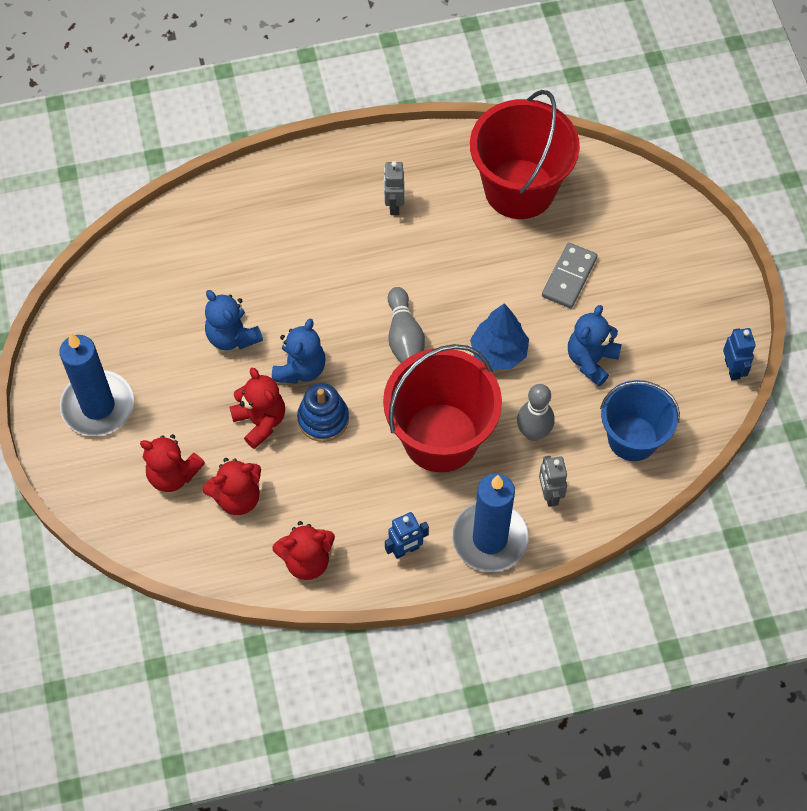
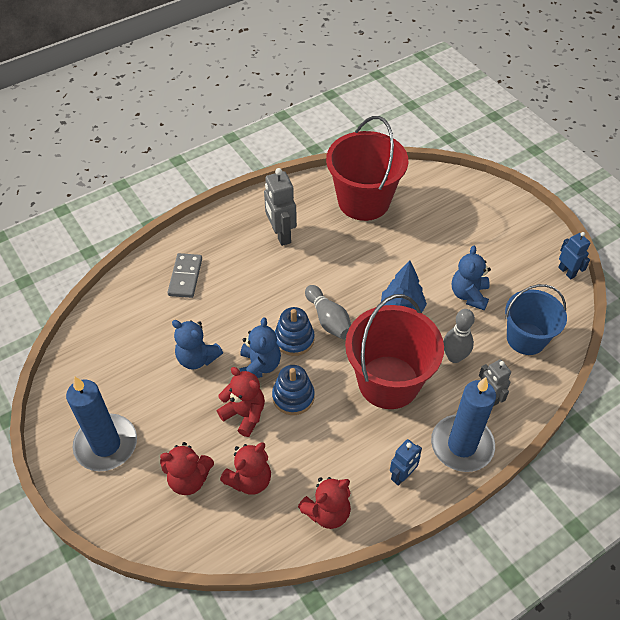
camera: 20 degrees left, 10 degrees down
grey robot [384,161,404,215] -> grey robot [264,168,297,246], size x1.58
grey domino [542,243,597,308] -> grey domino moved to [167,253,202,298]
none -> blue stacking toy [275,307,315,356]

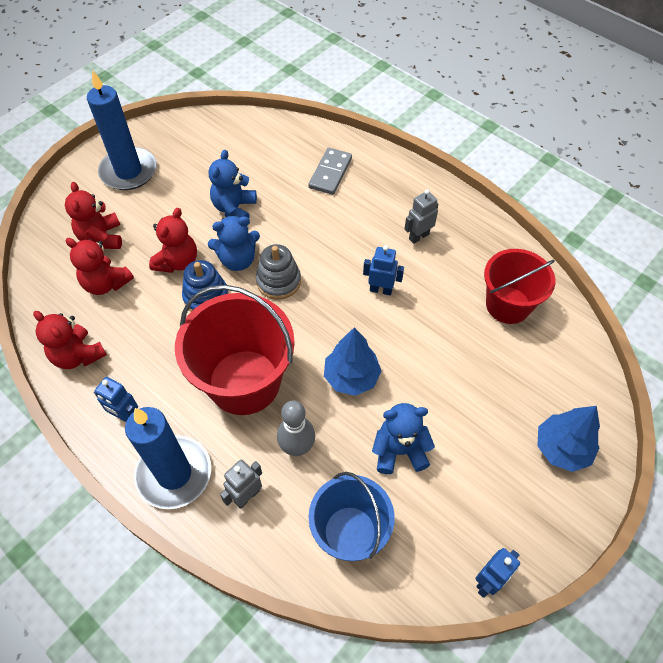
camera: 75 degrees right, 5 degrees up
grey domino [167,253,202,298] -> grey domino turned 60 degrees counterclockwise [308,148,352,195]
grey robot [264,168,297,246] -> grey robot [405,189,438,244], size x0.63
blue stacking toy [275,307,315,356] -> grey stacking toy [256,244,301,300]
grey bowling pin [305,285,351,339] -> none
red bucket [326,116,408,221] -> red bucket [484,249,555,324], size x0.66
none -> blue robot [363,245,404,295]
none -> blue tree [537,406,600,472]

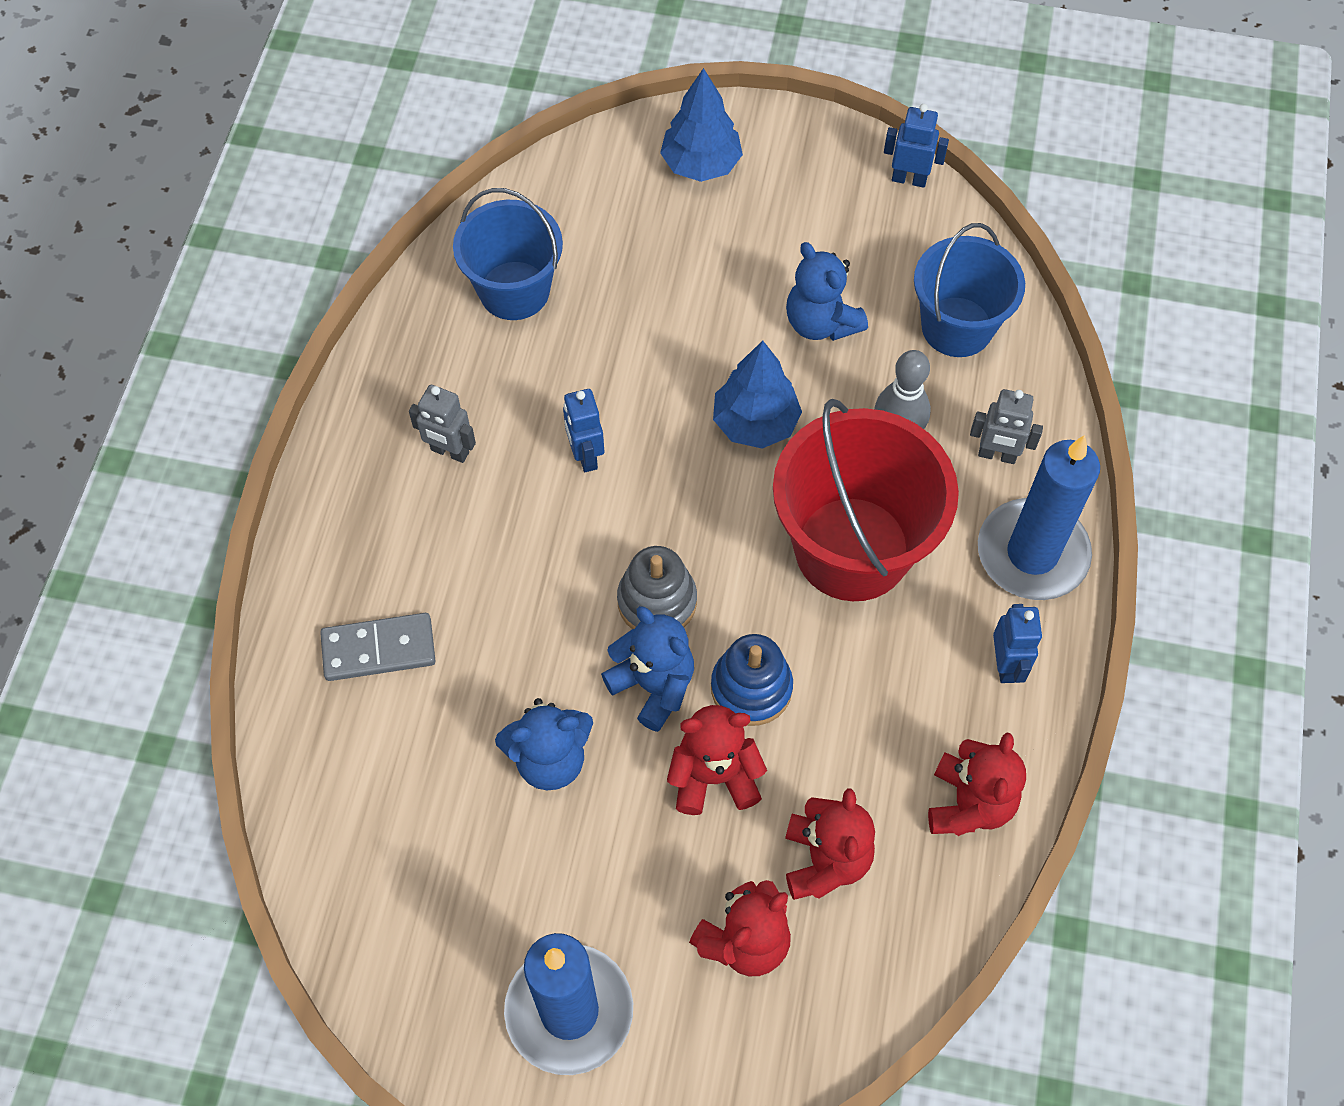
camera: 120 degrees left, 5 degrees up
red bucket [484,249,555,324] -> blue bucket [453,188,563,320]

